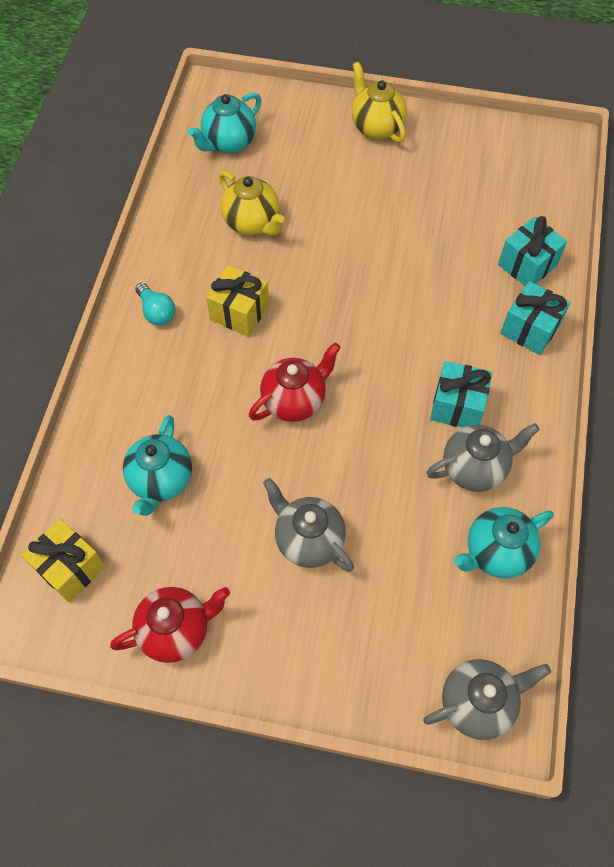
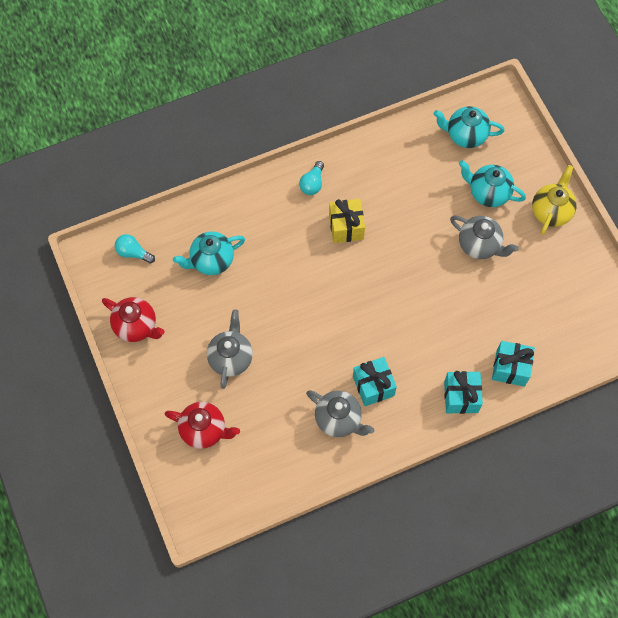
camera: 55 degrees right, 5 degrees up
yellow gift [22,519,106,602] -> turquoise light bulb [115,234,155,264]
yellow teapot [219,171,285,236] -> none
red teapot [249,342,341,422] -> red teapot moved to [165,402,240,449]
grey teapot [423,659,551,740] -> grey teapot moved to [450,216,519,259]
turquoise teapot [454,507,553,578] -> turquoise teapot moved to [459,160,526,207]

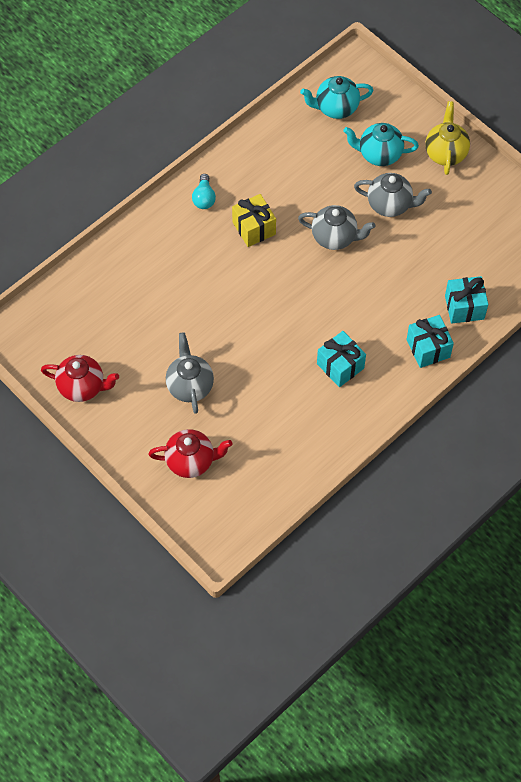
camera: 20 degrees left, 5 degrees down
turquoise light bulb [115,234,155,264] -> none
turquoise teapot [173,231,245,275] -> none
grey teapot [306,390,374,437] -> grey teapot moved to [298,205,376,250]

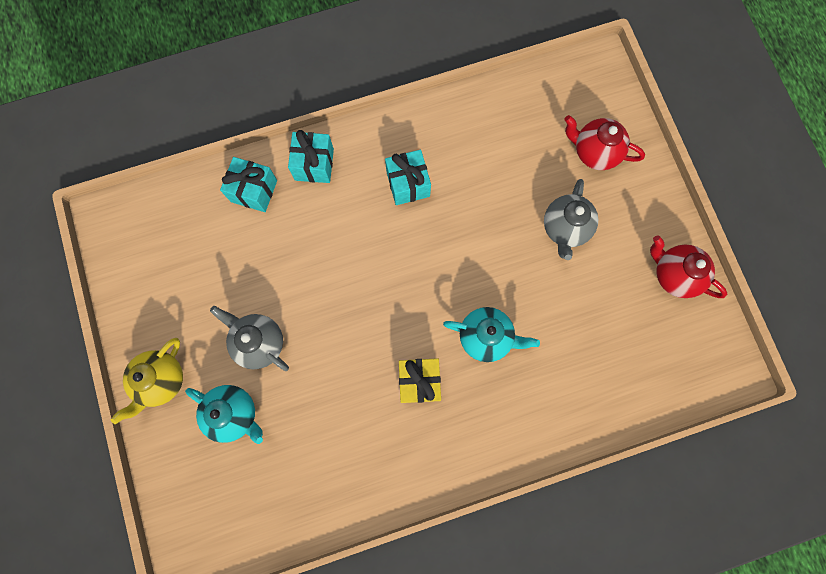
camera: 155 degrees left, 15 degrees up
turquoise light bulb [192,174,216,209] -> none
grey teapot [298,205,376,250] -> none
turquoise teapot [300,76,374,119] -> turquoise teapot moved to [443,307,540,362]

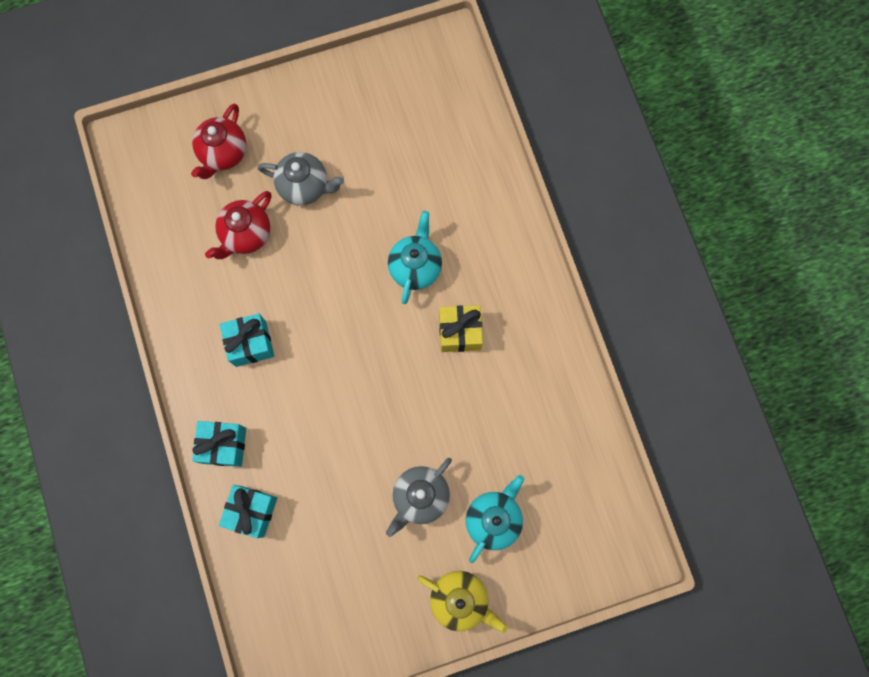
camera: 90 degrees left, 0 degrees up
red teapot [650,235,727,298] -> red teapot moved to [205,191,271,259]

